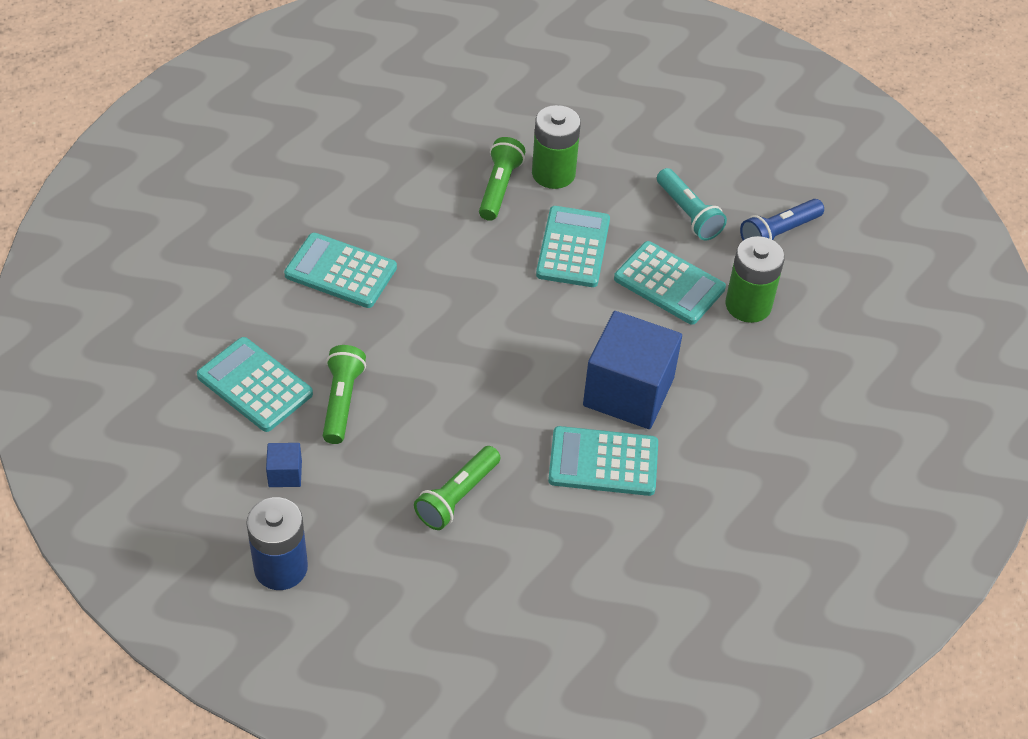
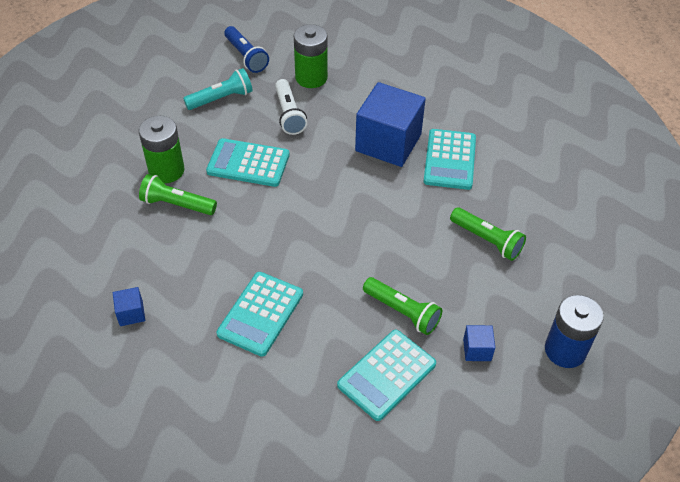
camera: 85 degrees left, 0 degrees up
green flashlight [323,345,366,444] -> green flashlight turned 150 degrees counterclockwise [363,277,442,335]
turquoise calculator [614,241,726,325] -> white flashlight [275,79,307,135]
none -> blue cube [113,287,145,326]

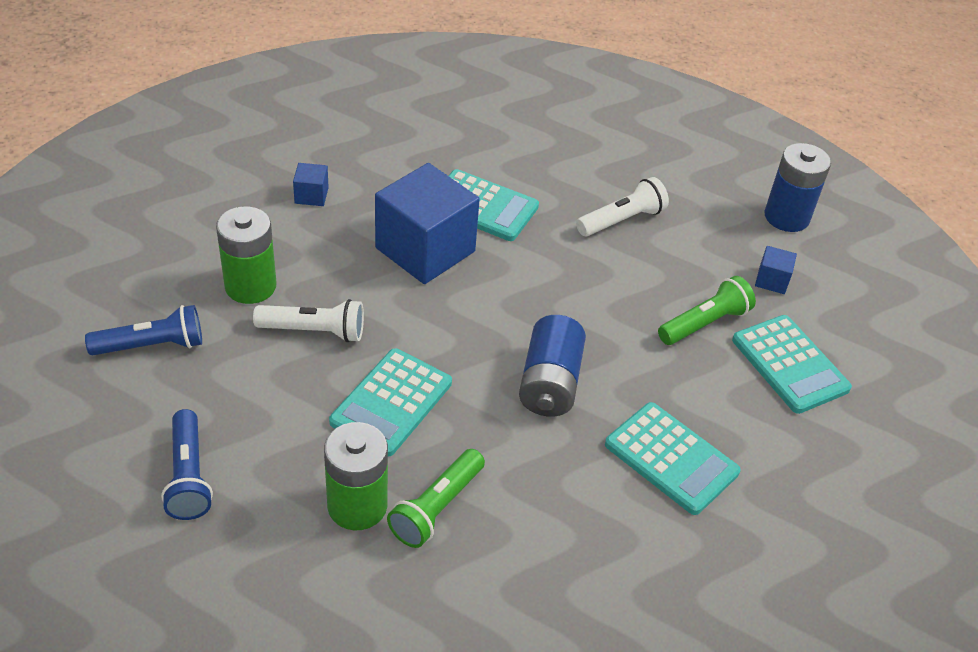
camera: 75 degrees left, 5 degrees down
blue cube [113,287,145,326] -> blue cube moved to [293,163,329,206]
turquoise flashlight [183,68,253,110] -> none
green flashlight [450,207,526,261] -> white flashlight [576,177,669,236]
none -> blue flashlight [161,409,213,520]
none -> blue battery [519,315,586,417]

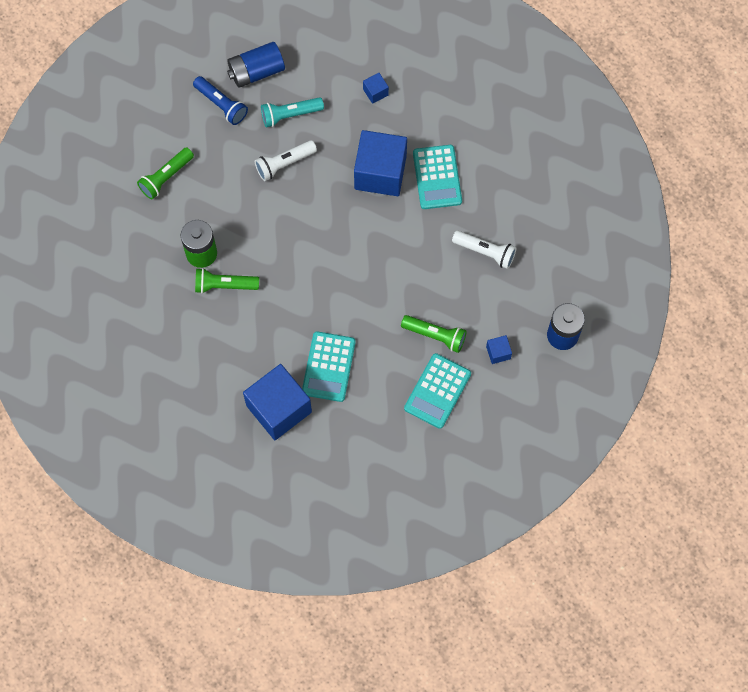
camera: 60 degrees right, 25 degrees up
blue flashlight [161,409,213,520] -> green flashlight [137,147,194,199]
green battery [216,206,277,304] -> turquoise flashlight [261,97,324,127]
white flashlight [253,299,364,342] -> white flashlight turned 90 degrees clockwise [255,140,317,181]
turquoise calculator [329,348,452,457] -> none
blue battery [519,315,586,417] -> blue battery moved to [227,42,285,88]
none -> blue cube [243,364,312,440]

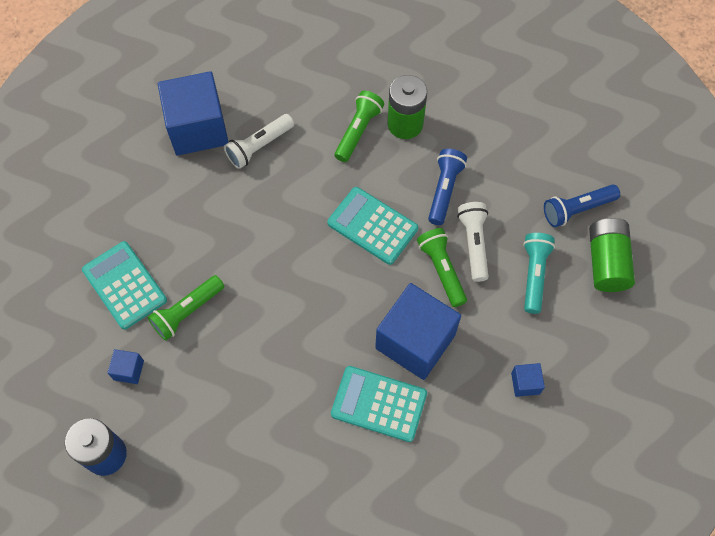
camera: 115 degrees right, 5 degrees down
green flashlight [137,147,194,199] -> green flashlight moved to [417,228,467,307]
blue battery [227,42,285,88] -> green battery [589,218,635,292]
turquoise calculator [302,331,356,402] -> turquoise calculator moved to [327,187,418,265]
white flashlight [452,231,516,269] -> white flashlight moved to [224,114,294,169]
none -> blue flashlight [428,149,467,225]

